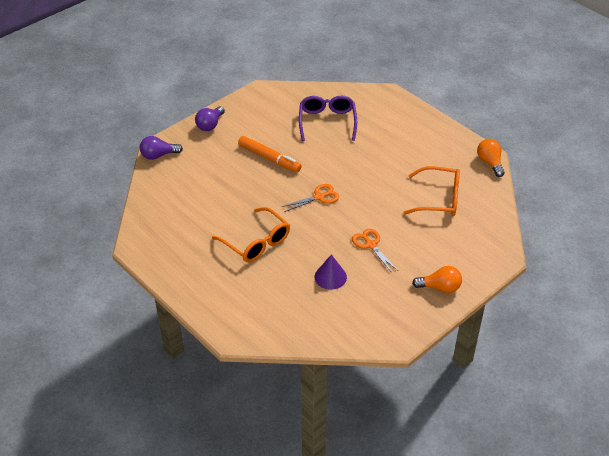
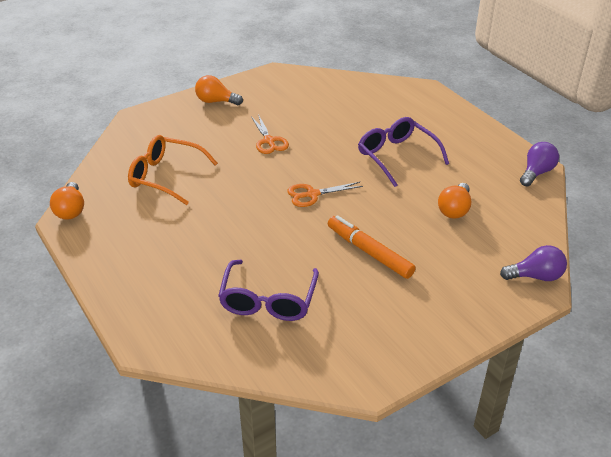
camera: 170 degrees left, 5 degrees down
purple light bulb [195,106,225,131] -> purple light bulb moved to [520,142,559,186]
orange glasses [212,207,290,262] -> purple glasses [358,117,449,187]
purple cone [315,254,347,290] -> none
none -> orange light bulb [438,183,471,219]

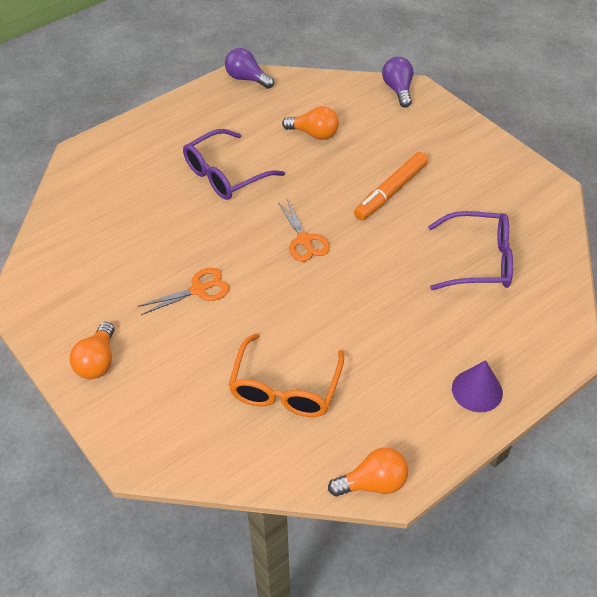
camera: 95 degrees left, 10 degrees up
none -> purple cone [452,360,503,412]

